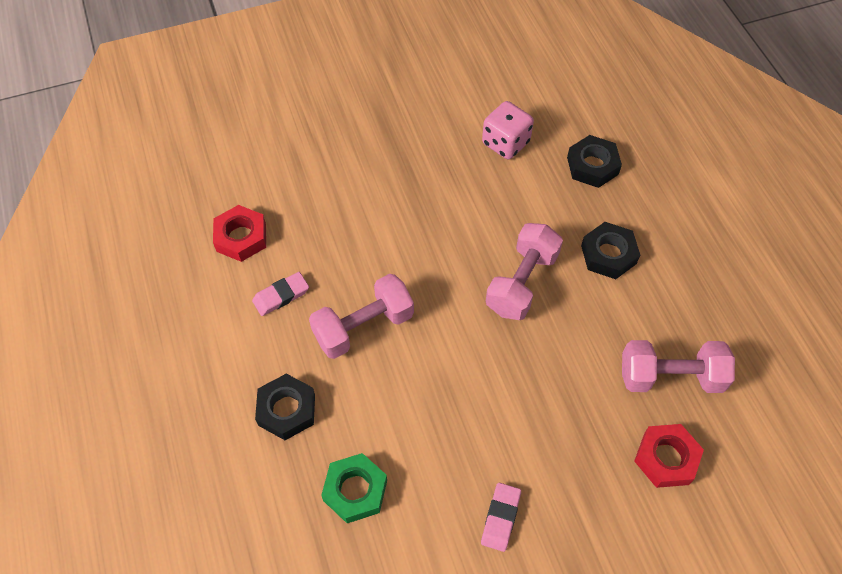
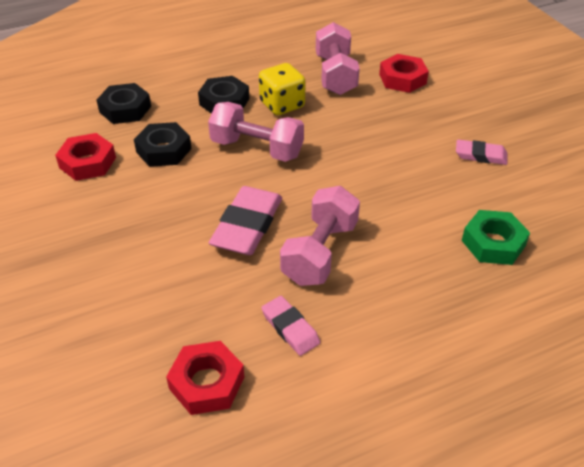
camera: 95 degrees left, 15 degrees down
black nut [255,374,315,440] -> black nut moved to [134,122,192,167]
pink dumbbell [309,274,414,359] -> pink dumbbell turned 60 degrees clockwise [280,186,360,286]
pink dice [482,101,534,159] -> red nut [55,133,116,181]
none -> pink eraser [209,186,282,255]
none -> yellow dice [259,63,306,115]

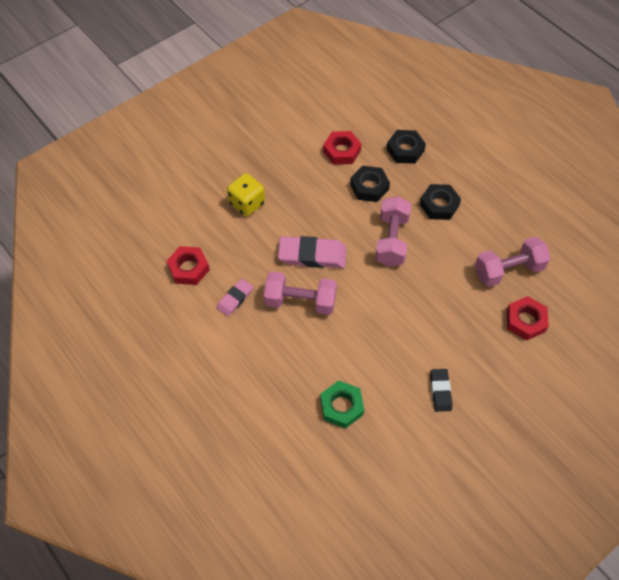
camera: 75 degrees right, 15 degrees up
yellow dice [259,63,306,115] -> yellow dice moved to [227,173,265,216]
pink eraser [456,139,507,165] -> black eraser [430,369,452,412]

